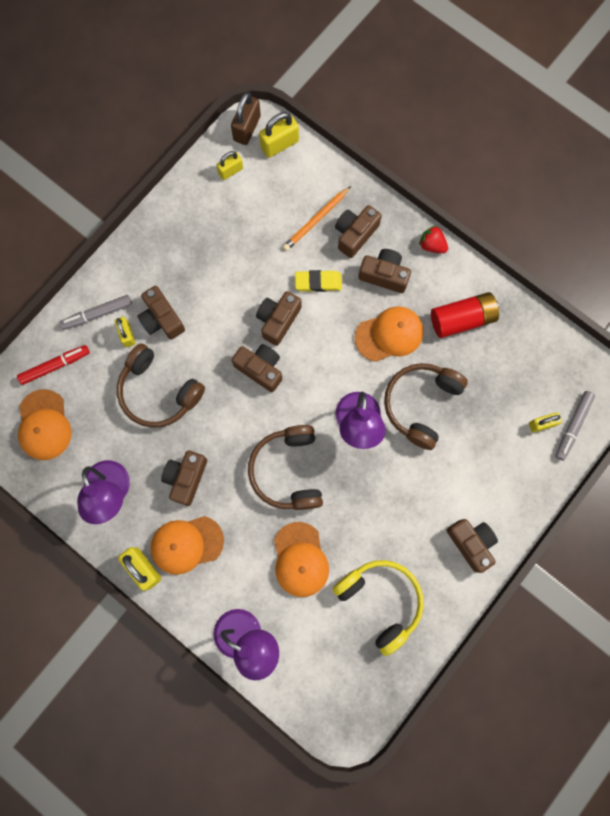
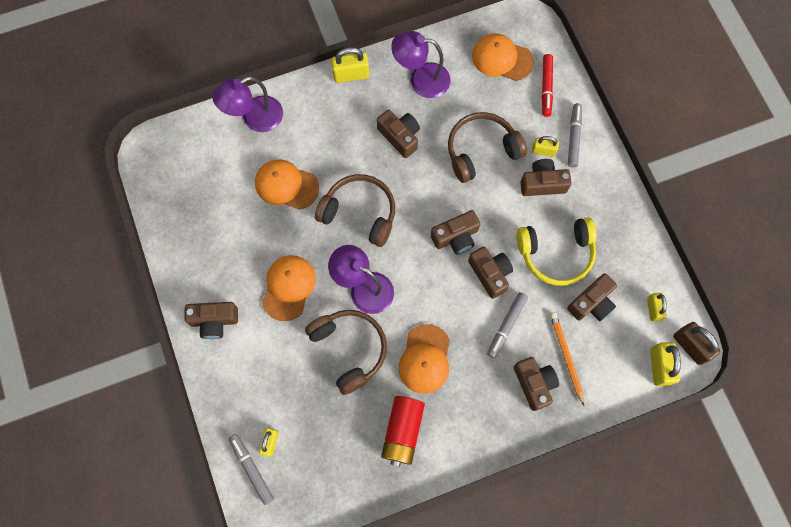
camera: 120 degrees right, 5 degrees down
orange cap [150,516,224,575] -> orange cap moved to [262,255,316,321]
yellow eraser [295,270,342,292] -> grey marker [487,292,528,358]
yellow headphones [333,560,424,656] -> yellow headphones moved to [517,217,597,286]
brown camera [358,249,411,293] -> brown camera moved to [567,274,617,321]
red strawberry [419,226,448,253] -> none

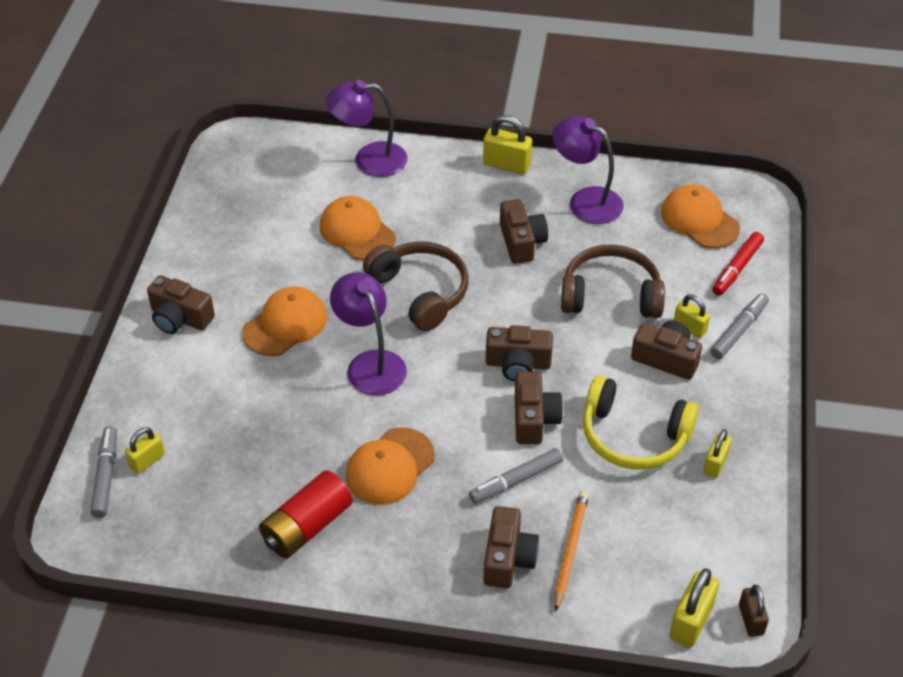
camera: 30 degrees right, 25 degrees down
brown headphones [305,310,387,395] -> none
brown camera [567,274,617,321] -> none
yellow padlock [647,293,667,321] -> yellow padlock moved to [703,429,732,478]
brown padlock [673,322,720,365] -> brown padlock [739,585,769,637], size x0.65

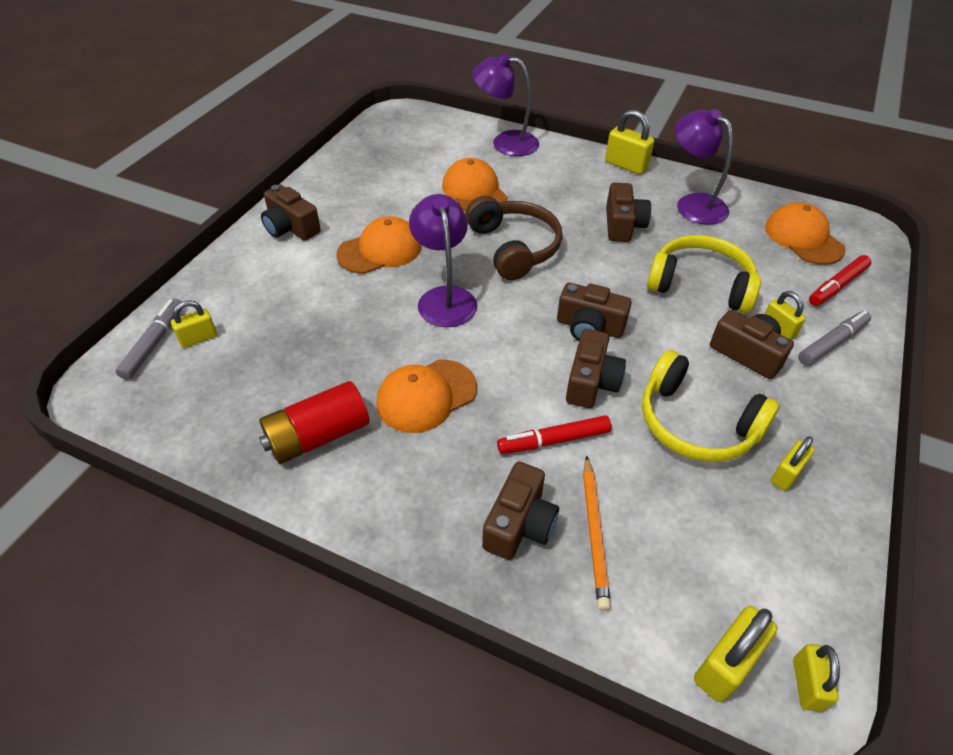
camera: 15 degrees right, 0 degrees up
grey marker [469,448,563,503] -> red marker [497,415,612,454]
orange pencil [555,490,589,612] -> orange pencil turned 150 degrees clockwise [583,455,611,611]
brown headphones [561,244,665,318] -> yellow headphones [647,235,761,313]
brown padlock [739,585,769,637] -> yellow padlock [793,644,840,712]

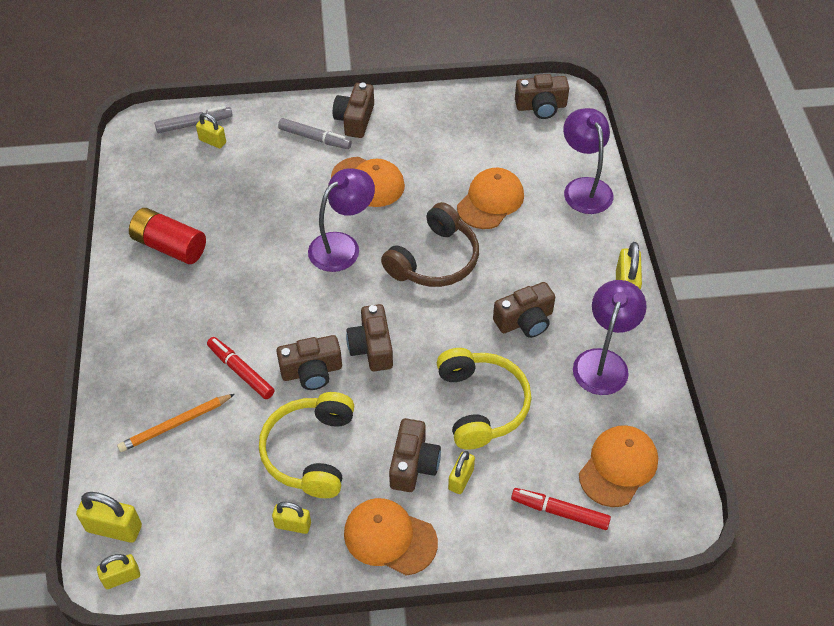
camera: 60 degrees right, 5 degrees up
orange cap [376,360,477,433] -> orange cap moved to [344,498,438,576]
brown camera [482,462,559,560] -> brown camera moved to [515,74,569,119]
grey marker [798,311,871,366] -> grey marker moved to [278,118,352,149]

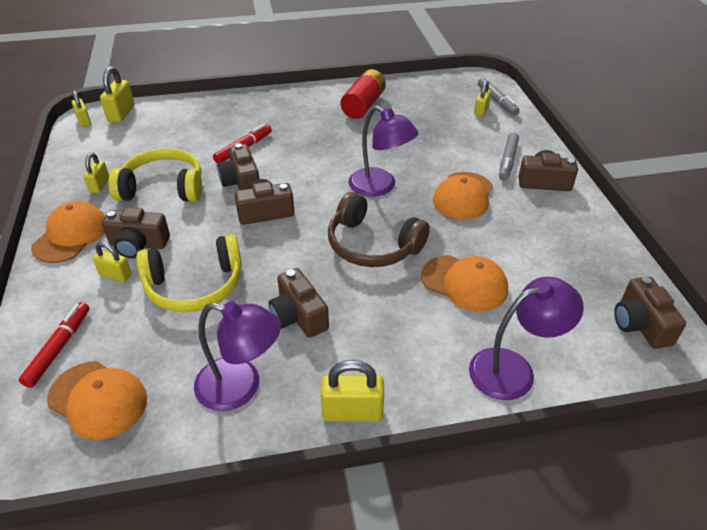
camera: 85 degrees right, 10 degrees down
orange pencil [117,394,235,452] -> none

